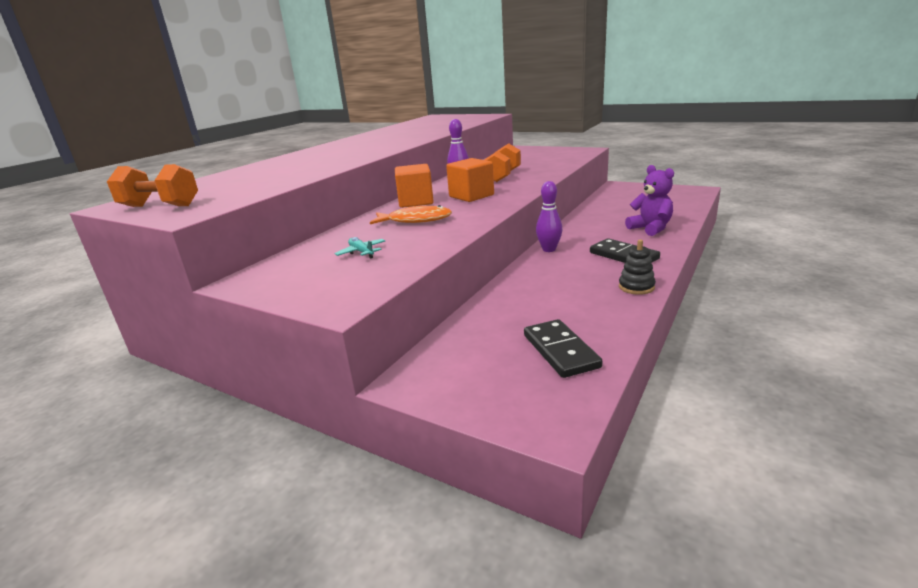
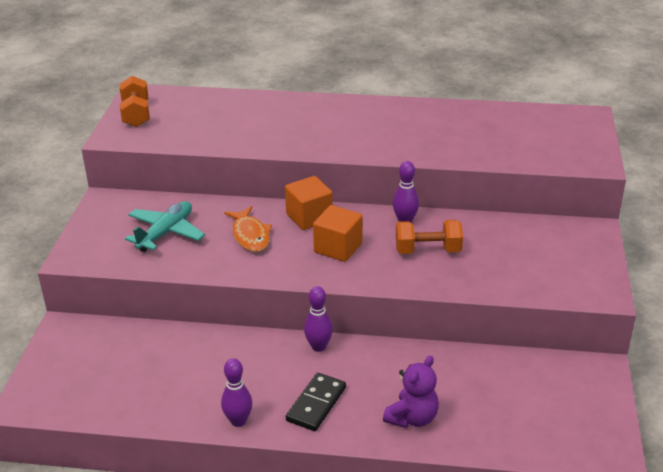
camera: 65 degrees right, 10 degrees up
turquoise plane [334,237,385,259] -> turquoise plane [125,201,205,252], size x2.01
black domino [524,319,602,378] -> none
black stacking toy [619,240,656,295] -> purple bowling pin [221,358,252,427]

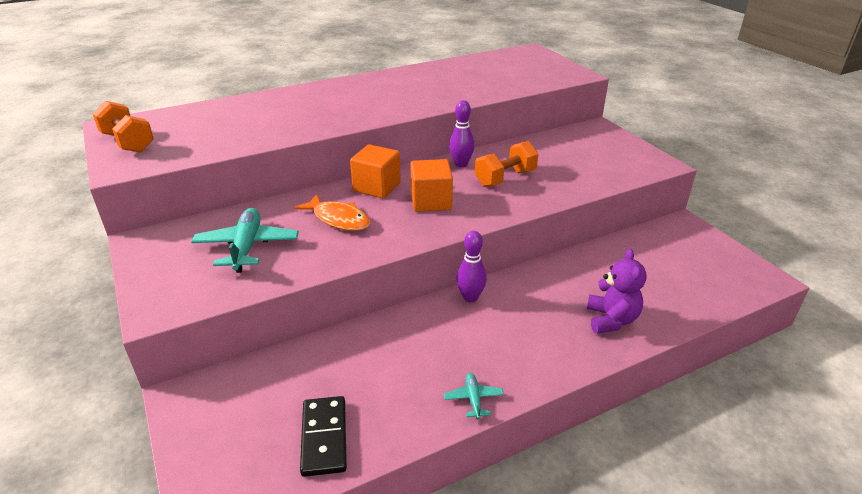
camera: 35 degrees left, 0 degrees up
purple bowling pin [221,358,252,427] -> turquoise plane [444,373,504,419]
black domino [286,373,346,431] -> black domino moved to [300,396,347,477]

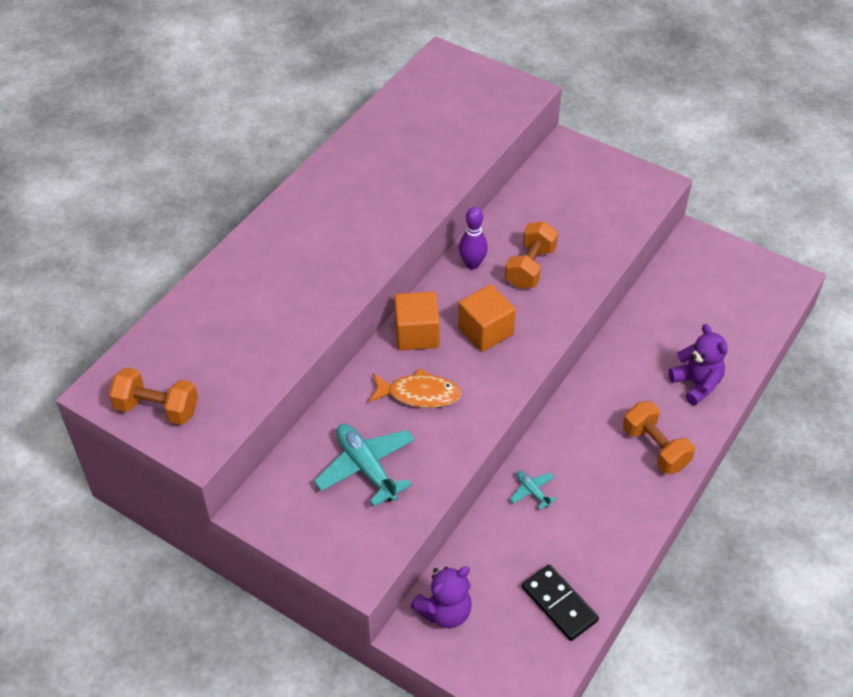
camera: 30 degrees left, 15 degrees up
turquoise plane [444,373,504,419] -> turquoise plane moved to [510,471,556,510]
purple bowling pin [456,231,487,302] -> none
none -> purple teddy bear [411,566,472,628]
none -> orange dumbbell [623,401,695,474]

